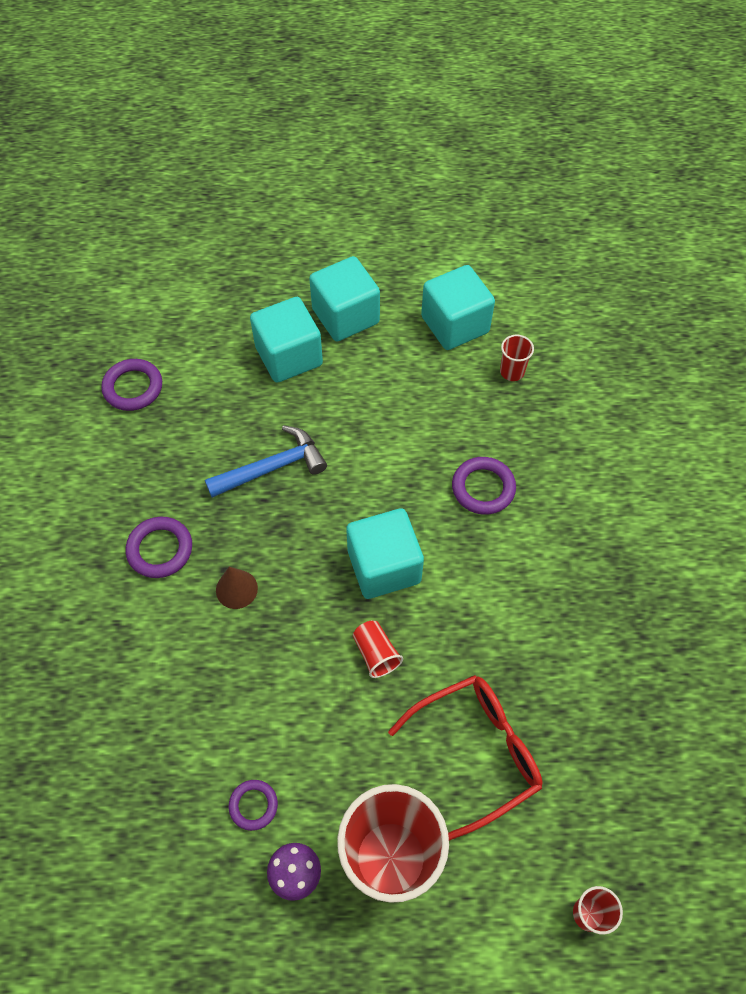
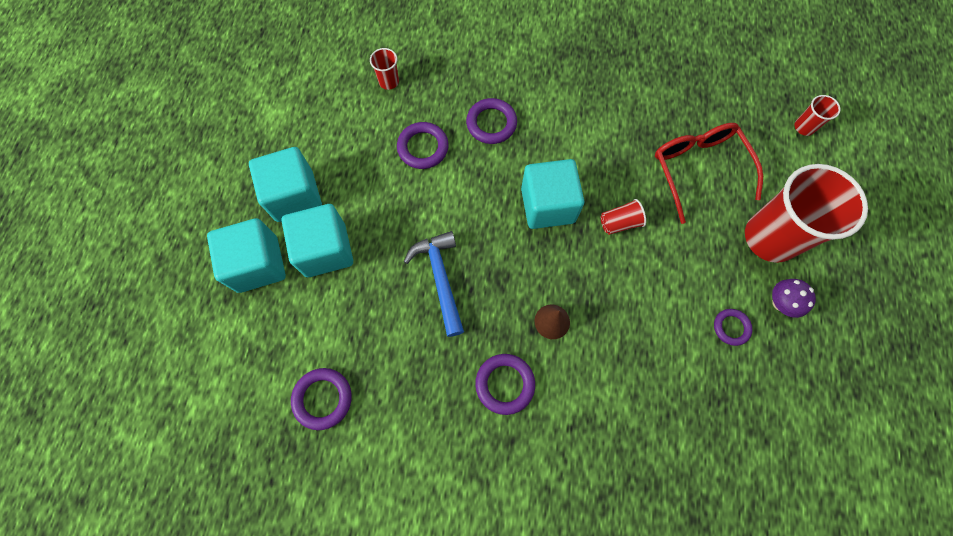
camera: 80 degrees left, 10 degrees up
turquoise cube [421,265,495,350] -> turquoise cube moved to [207,218,286,293]
none -> purple ring [397,122,449,169]

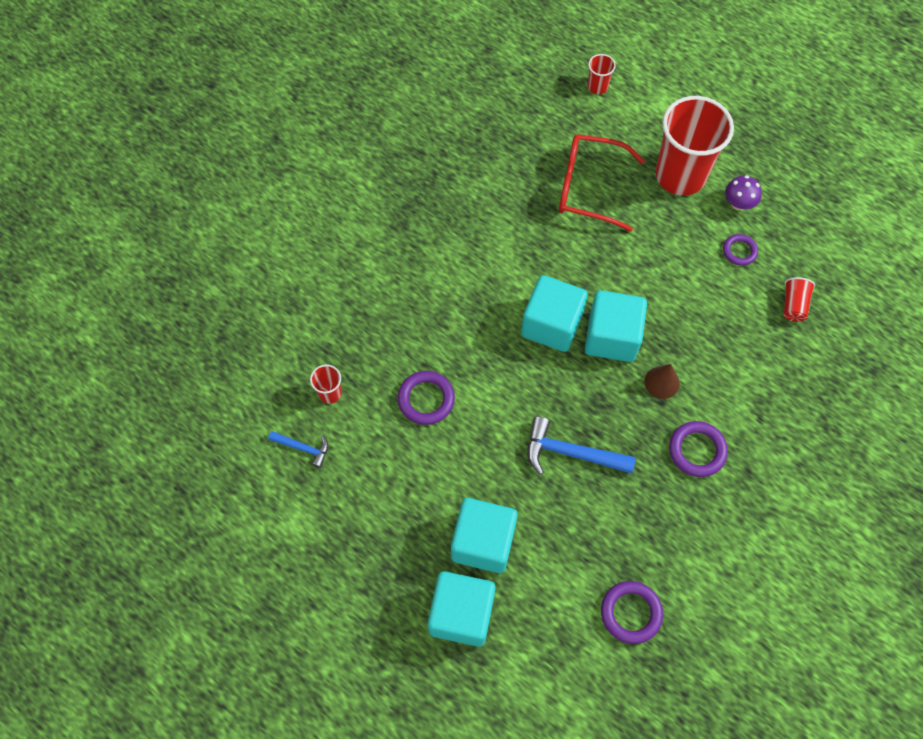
camera: 60 degrees left, 5 degrees down
turquoise cube [249,147,322,222] -> turquoise cube moved to [585,290,647,362]
purple ring [466,98,517,144] -> none
red cup [601,199,646,235] -> red cup moved to [783,277,815,322]
none -> blue hammer [268,431,328,468]

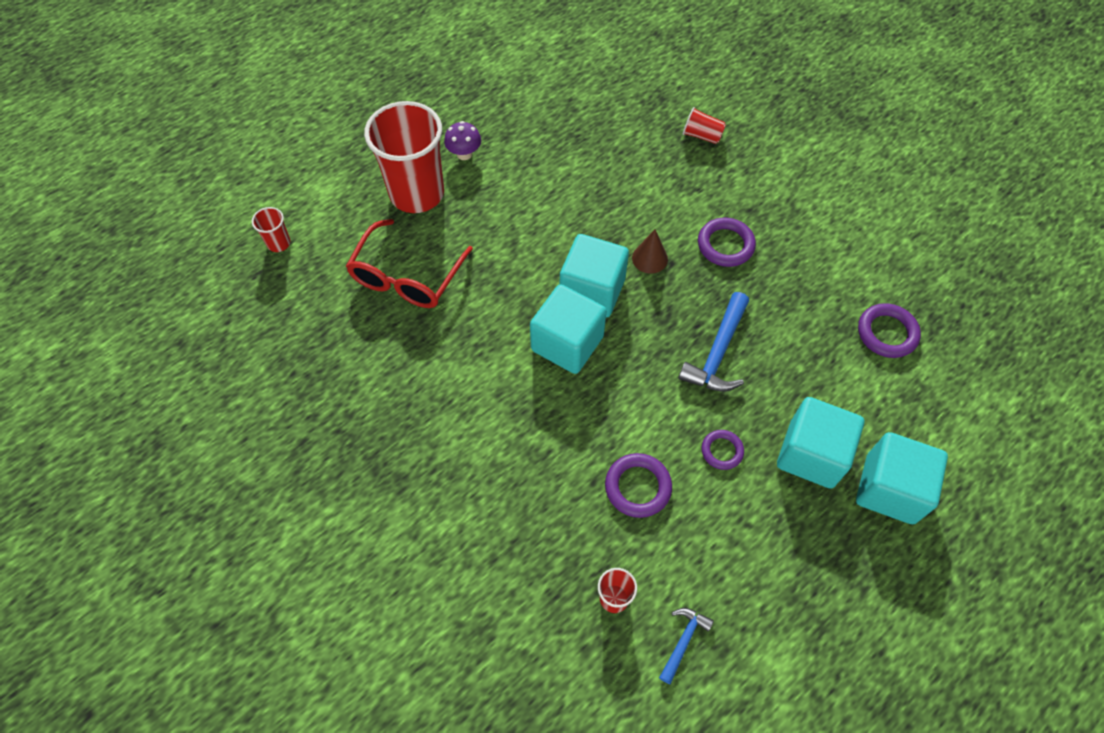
camera: 80 degrees left, 5 degrees down
purple ring [723,234,758,266] -> purple ring moved to [702,430,744,470]
red cup [783,277,815,322] -> red cup moved to [683,107,726,144]

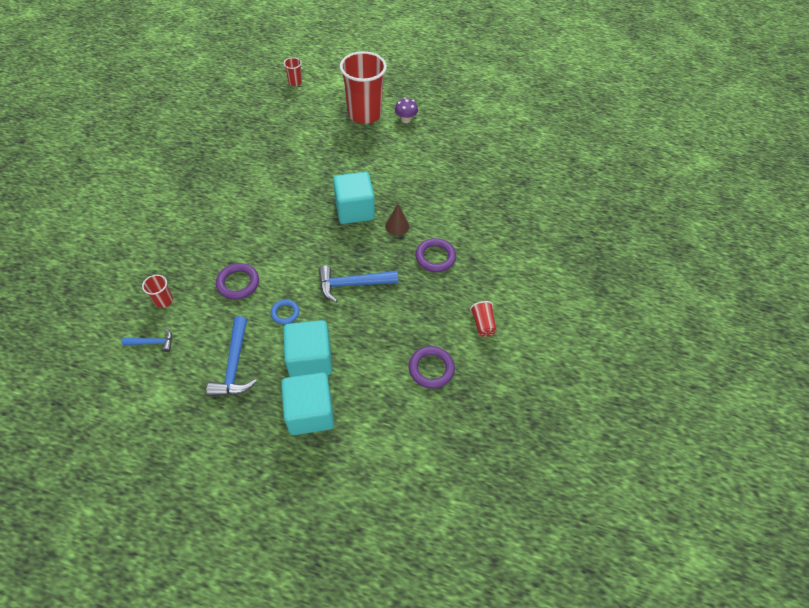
camera: 55 degrees right, 5 degrees down
red glasses [346,219,473,308] -> none
turquoise cube [530,284,607,374] -> none
red cup [683,107,726,144] -> red cup moved to [470,301,497,337]
purple ring [702,430,744,470] -> blue ring [271,300,299,325]
none -> blue hammer [206,316,257,396]

